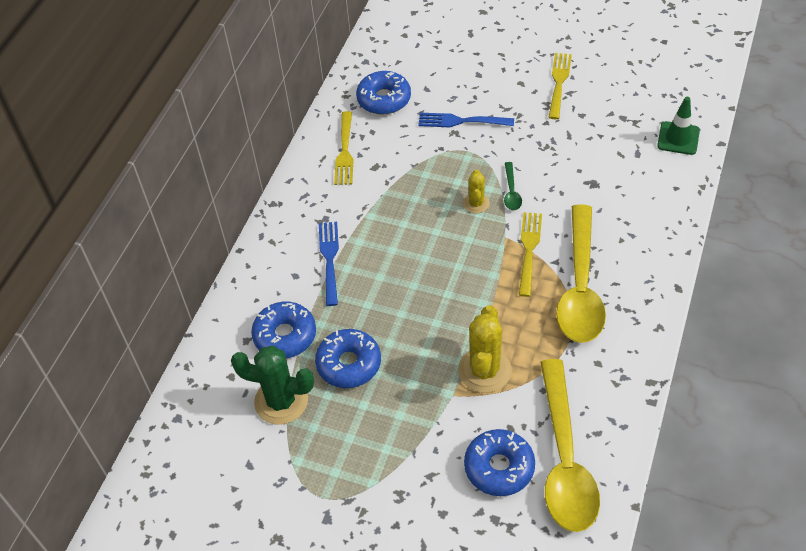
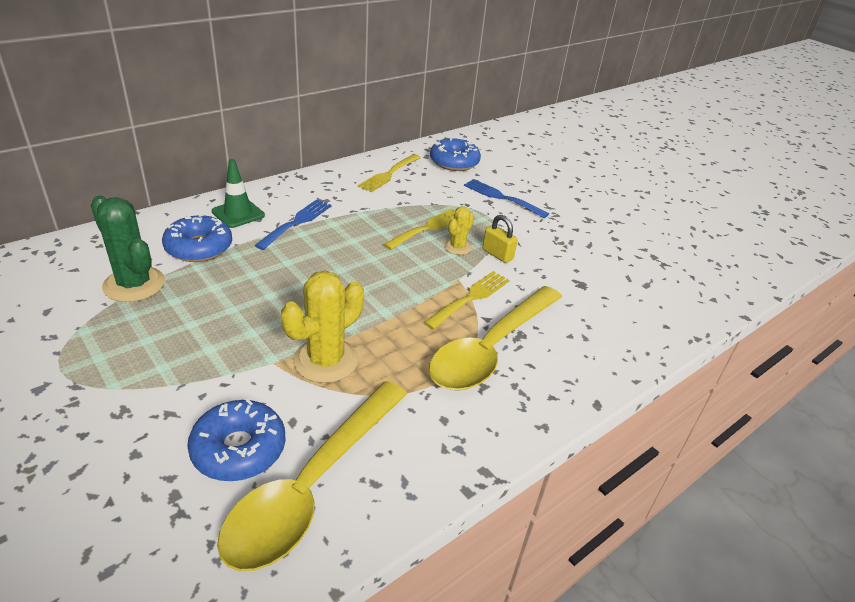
camera: 25 degrees right, 15 degrees down
blue donut [315,329,381,388] -> none
green spoon [504,162,522,210] -> yellow padlock [482,215,518,263]
yellow fork [548,53,572,119] -> yellow fork moved to [383,208,455,250]
green traffic cone [657,97,700,155] -> green traffic cone moved to [212,159,265,228]

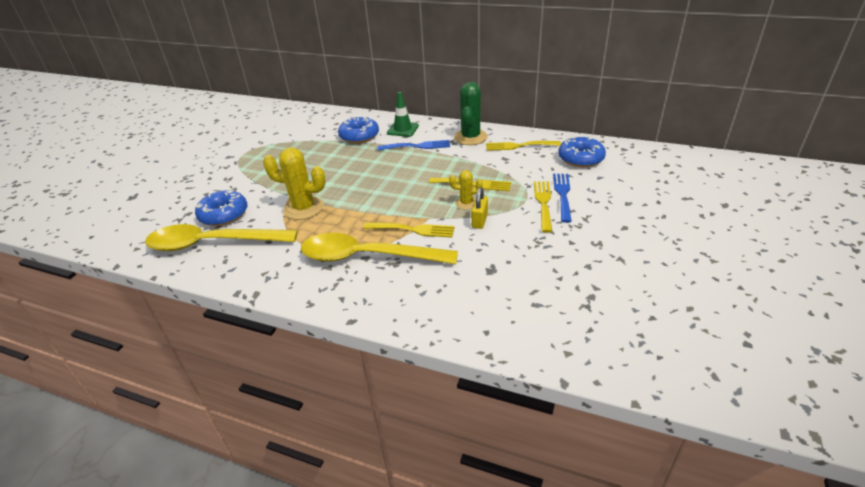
camera: 65 degrees right, 0 degrees up
green cactus [91,196,165,302] -> green cactus moved to [454,82,488,145]
none -> yellow fork [534,181,552,233]

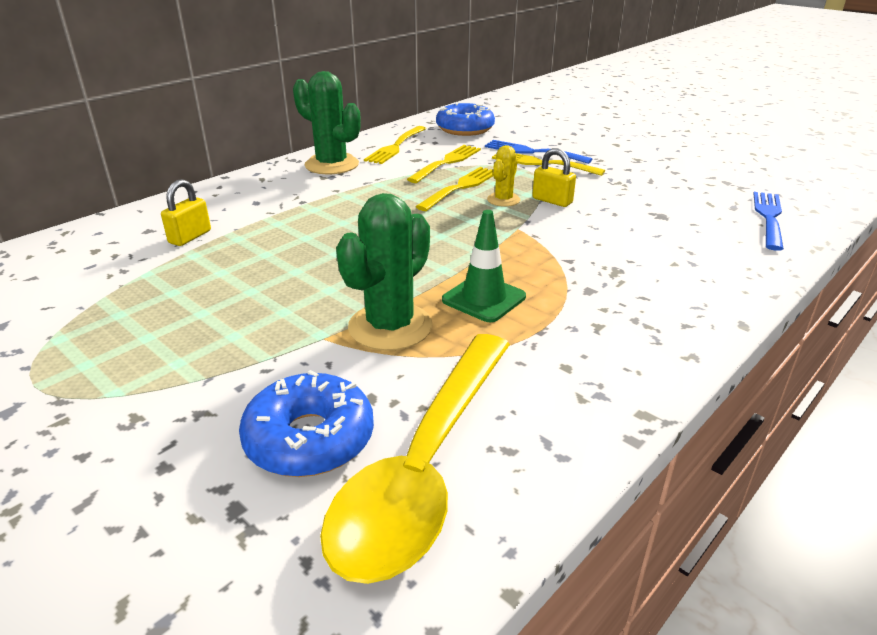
camera: 70 degrees left, 5 degrees down
yellow cactus [263,147,326,220] -> green cactus [336,193,432,351]
yellow spoon [301,233,458,264] -> none
blue donut [338,116,379,143] -> yellow padlock [161,179,211,246]
yellow fork [364,222,455,237] -> yellow fork moved to [407,145,481,183]
blue fork [378,140,450,150] -> blue fork moved to [753,192,784,251]
green traffic cone [387,92,419,137] -> green traffic cone moved to [442,210,526,322]

